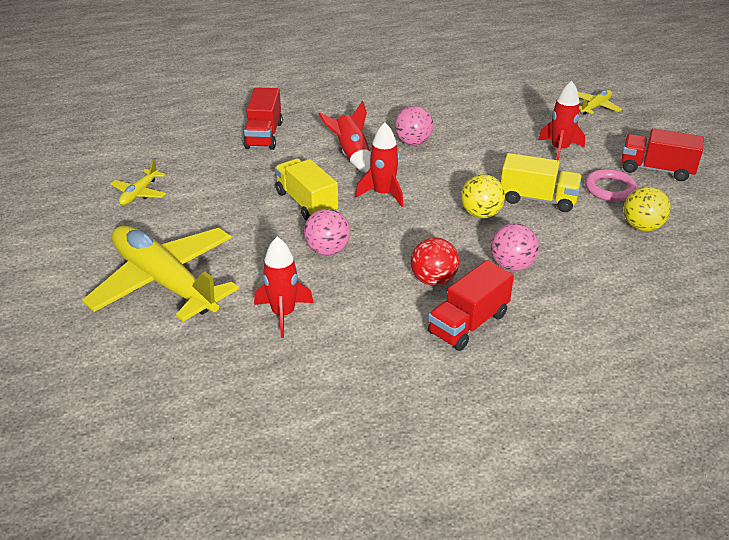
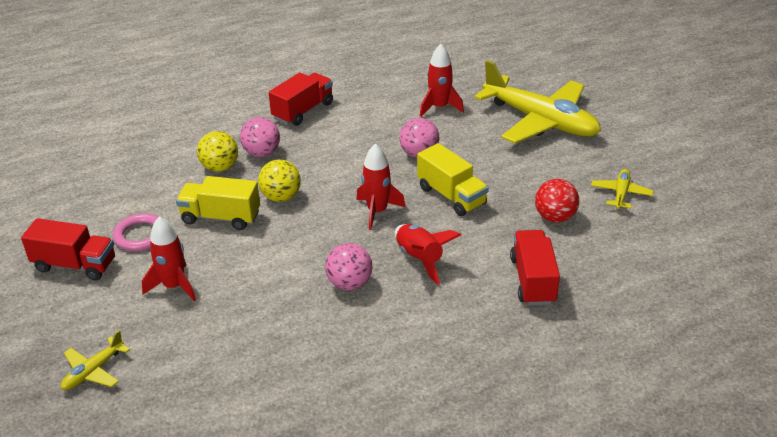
camera: 175 degrees right, 0 degrees up
red ball [411,237,459,286] -> red ball moved to [535,179,579,223]
yellow ball [623,186,671,231] -> yellow ball moved to [197,131,238,172]

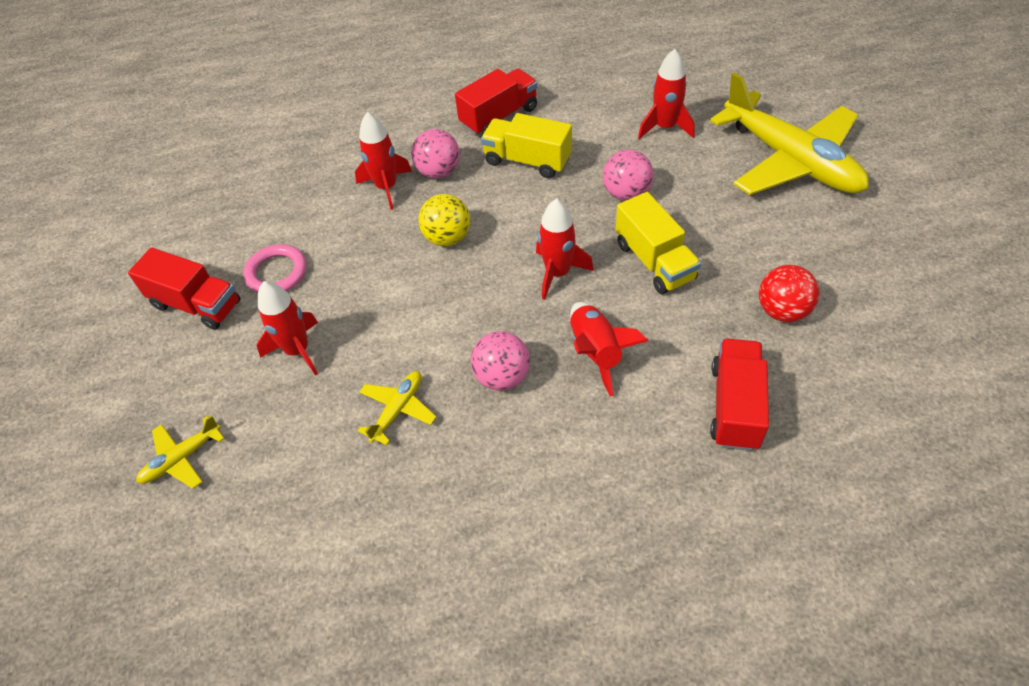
camera: 15 degrees right, 15 degrees up
yellow truck [176,176,260,230] -> yellow truck moved to [481,113,572,178]
yellow ball [197,131,238,172] -> red rocket [355,112,412,210]
yellow plane [591,169,653,209] -> yellow plane moved to [358,371,436,445]

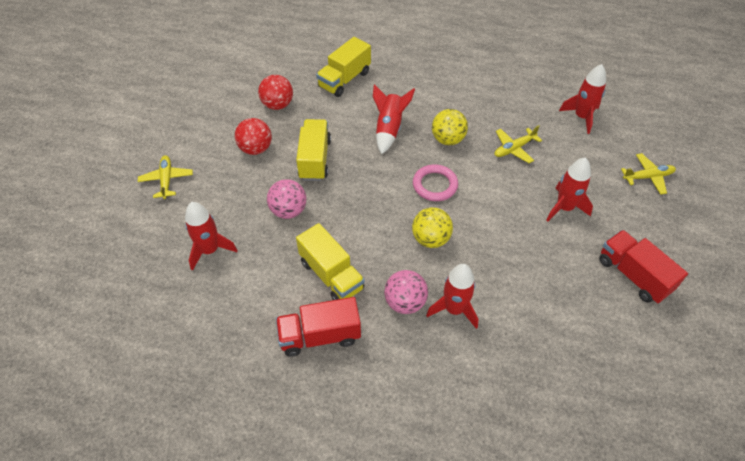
camera: 155 degrees left, 0 degrees up
pink ring [243,244,307,293] -> pink ring moved to [413,164,458,201]
pink ball [471,331,530,391] -> yellow ball [432,109,468,145]
red rocket [536,199,594,300] -> red rocket moved to [559,64,606,134]
yellow plane [710,72,869,195] -> yellow plane [138,155,193,199], size x0.43
red truck [710,339,769,451] -> yellow truck [316,37,371,97]
none -> red ball [235,118,272,155]

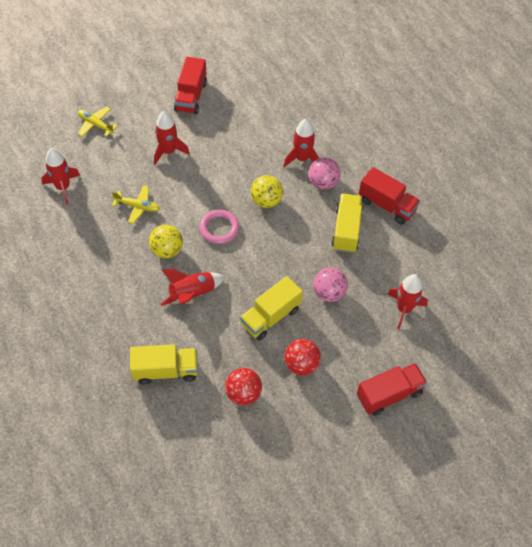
camera: 135 degrees left, 5 degrees up
yellow plane [138,155,193,199] -> red truck [357,363,427,416]

